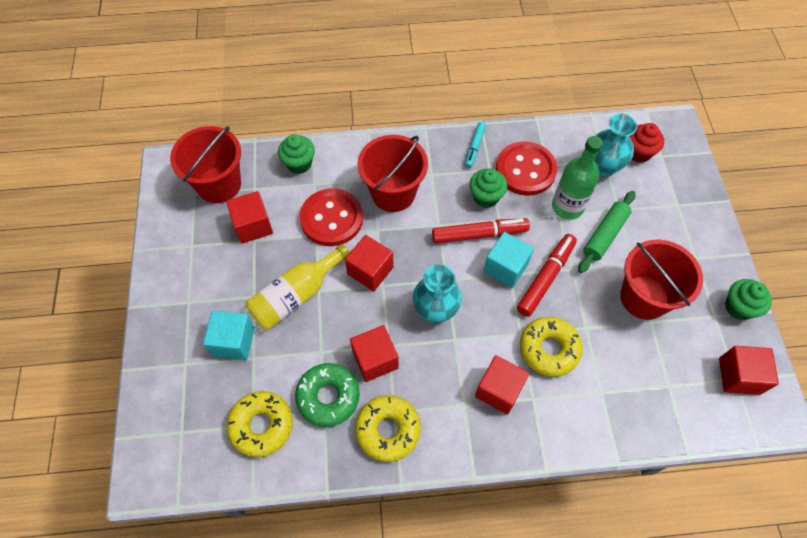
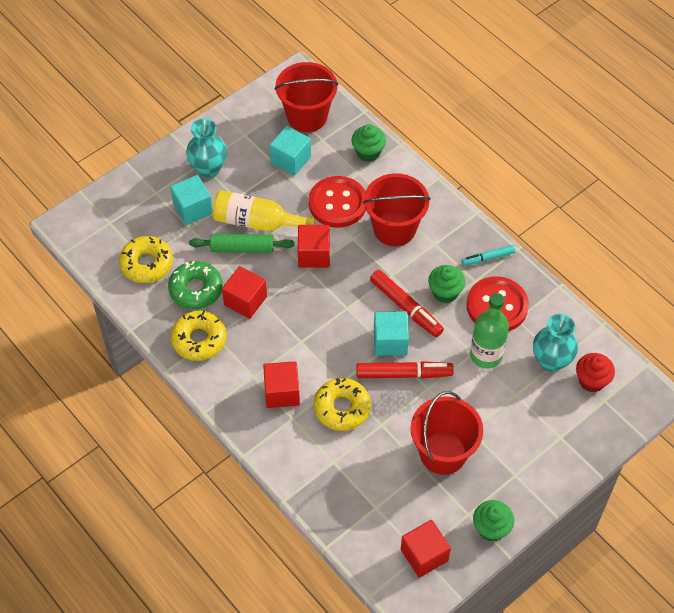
camera: 55 degrees right, 5 degrees down
red cube [226,191,273,244] -> turquoise cube [270,126,311,176]
turquoise vase [413,264,462,323] -> turquoise vase moved to [186,119,227,178]
green rolling pin [578,191,635,273] -> green rolling pin moved to [189,234,295,253]

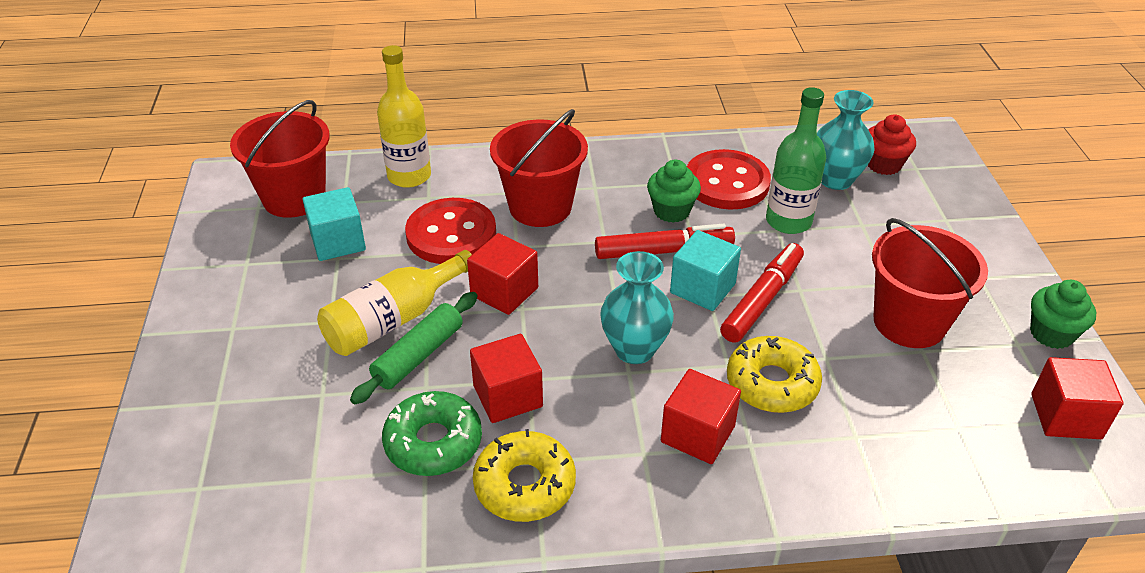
camera: 55 degrees left, 15 degrees down
yellow donut [119,236,173,283] -> none
turquoise cube [170,175,213,225] -> none
turquoise vase [186,119,227,178] -> turquoise vase moved to [600,251,674,364]
green cupcake [352,124,386,162] -> yellow bottle [377,45,431,188]
turquoise marker [461,245,515,266] -> none

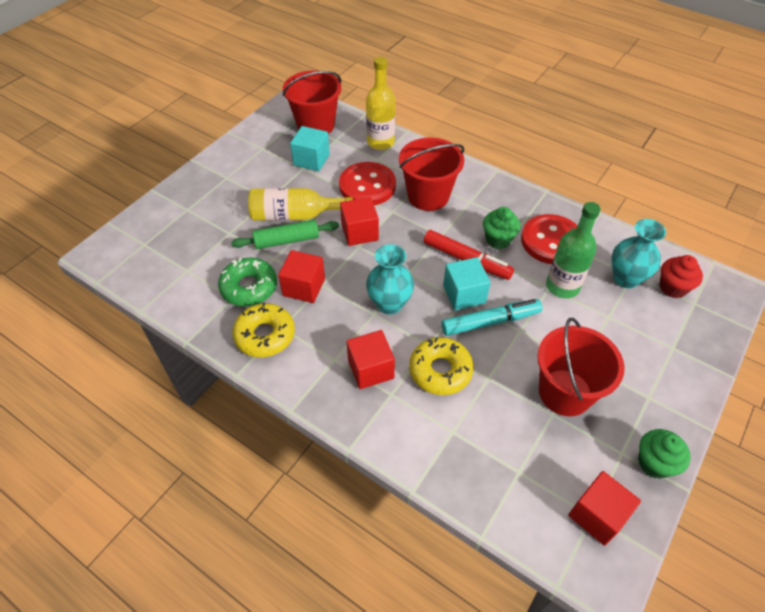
camera: 40 degrees right, 10 degrees up
red marker [720,243,804,343] -> turquoise marker [441,299,543,336]

